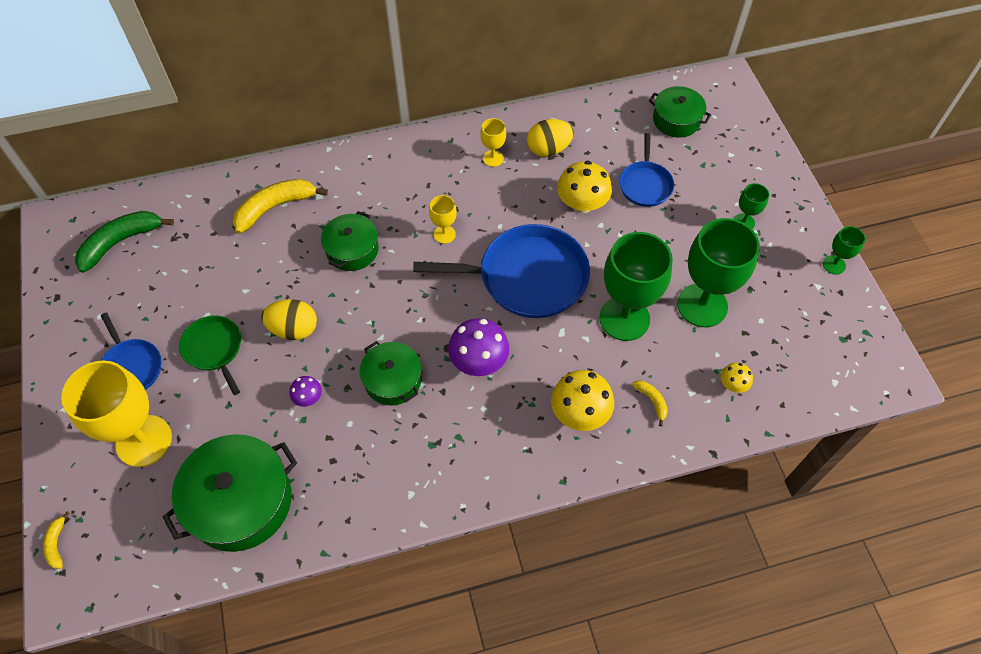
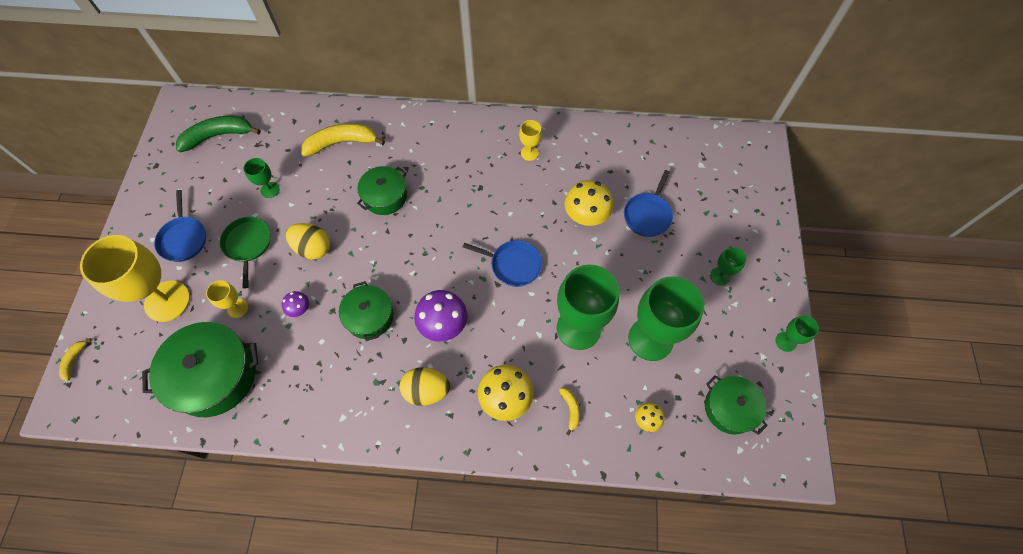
camera: 20 degrees right, 5 degrees up
blue pan [413,224,590,318] -> blue pan [463,240,542,287], size x0.54
yellow goblet [429,195,457,244] -> yellow goblet moved to [206,280,248,318]
yellow egg [527,119,574,157] -> yellow egg moved to [400,367,450,406]
green pot [649,86,711,137] -> green pot moved to [705,375,768,435]
none -> green goblet [244,158,280,198]

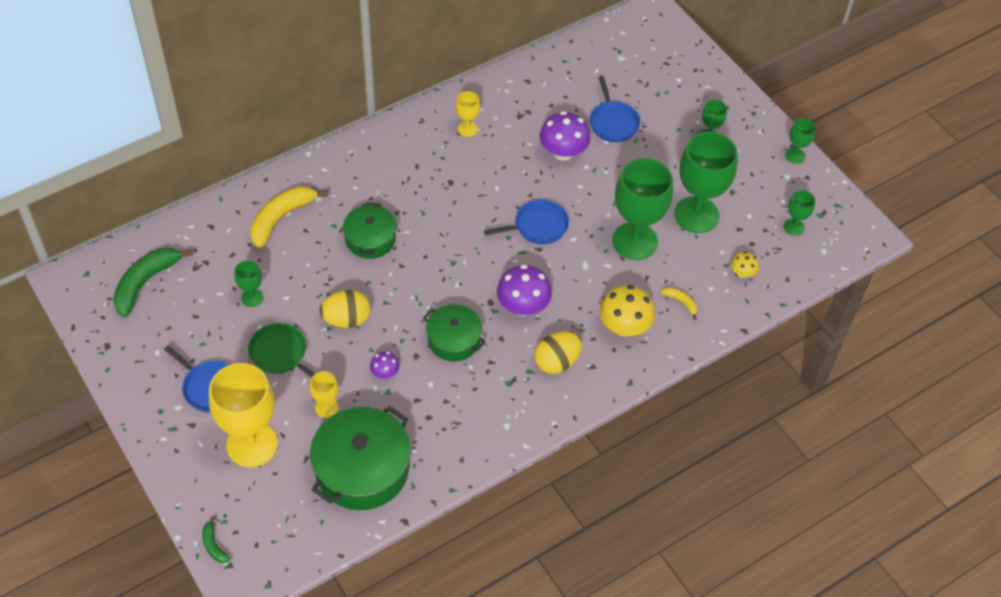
camera: 40 degrees left, 10 degrees down
yellow banana [59,338,91,382] -> green banana [202,516,230,563]
yellow mushroom [565,180,613,226] -> purple mushroom [540,111,590,161]
green pot [705,375,768,435] -> green goblet [784,190,815,236]

